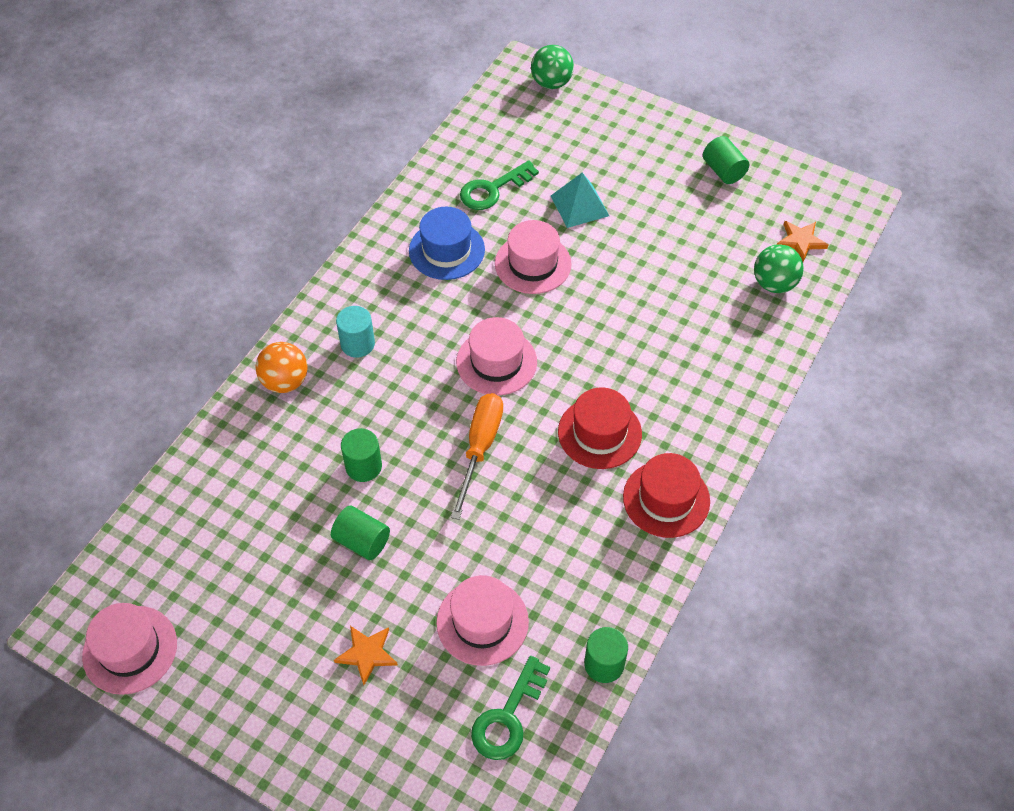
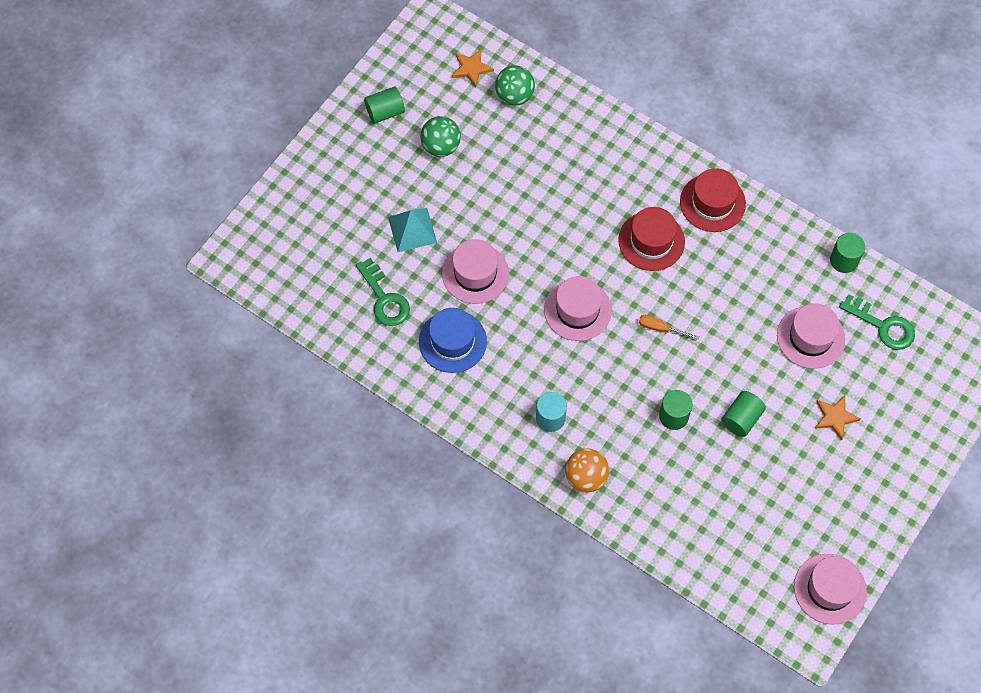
camera: 85 degrees left, 10 degrees up
orange screwdriver [451,393,503,520] -> orange screwdriver [639,315,699,340], size x0.54
green ball [531,45,574,89] -> green ball moved to [420,116,461,157]

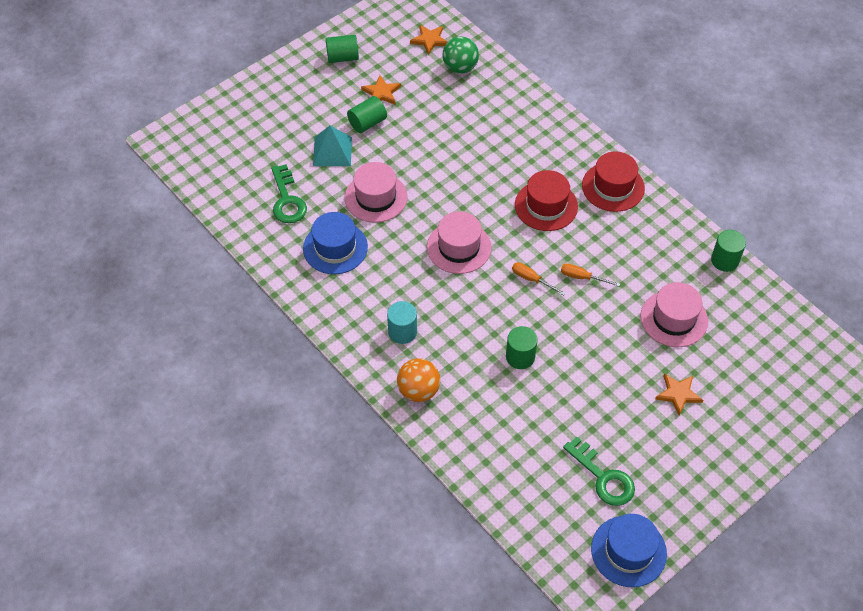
camera: 15 degrees right, 10 degrees down
green ball [420,116,461,157] -> orange star [361,75,401,105]
green cylinder [721,391,766,437] -> green cylinder moved to [347,96,387,133]
pink hat [794,554,867,624] -> blue hat [591,514,667,587]
green key [839,294,915,350] -> green key moved to [563,437,635,506]
none -> orange screwdriver [561,263,620,286]

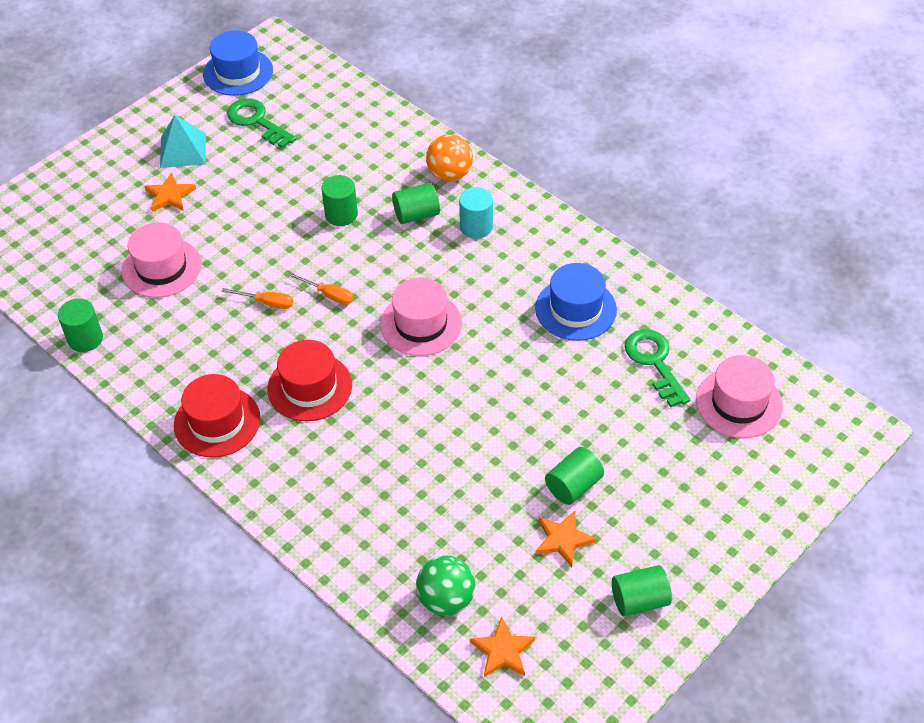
camera: 175 degrees right, 5 degrees down
turquoise pyramid [313,126,352,166] -> turquoise pyramid moved to [160,115,206,168]
pink hat [344,162,408,223] -> pink hat moved to [696,355,783,438]
none -> green cylinder [392,183,440,224]

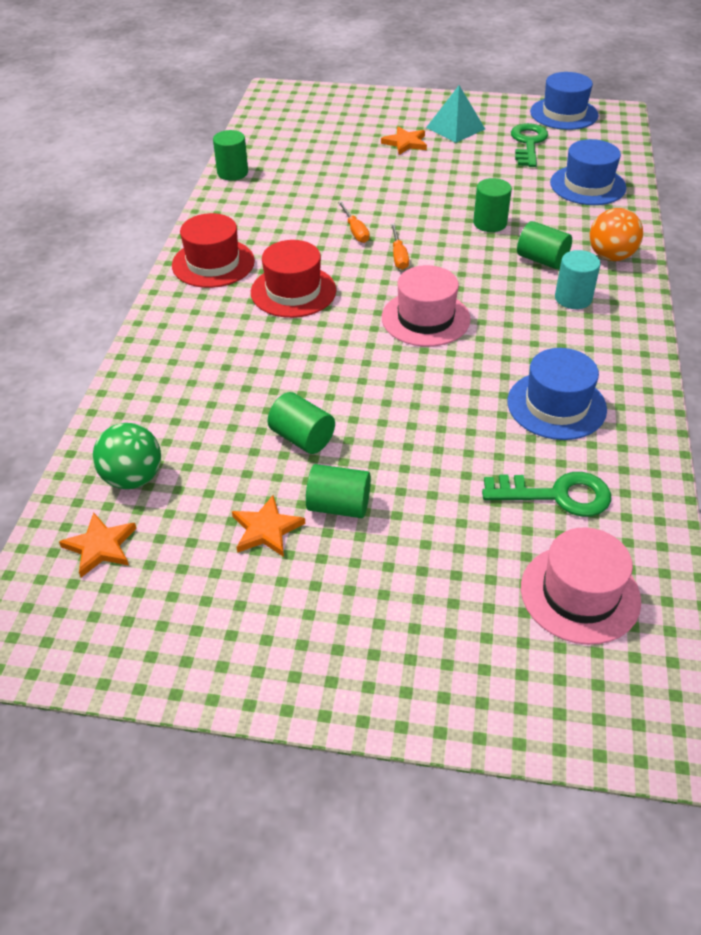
camera: 55 degrees right, 5 degrees down
pink hat [122,222,201,298] -> none
green cylinder [612,565,672,616] -> green cylinder moved to [267,392,335,454]
green key [625,329,690,407] -> green key turned 60 degrees clockwise [482,472,611,517]
none -> blue hat [550,139,626,205]

